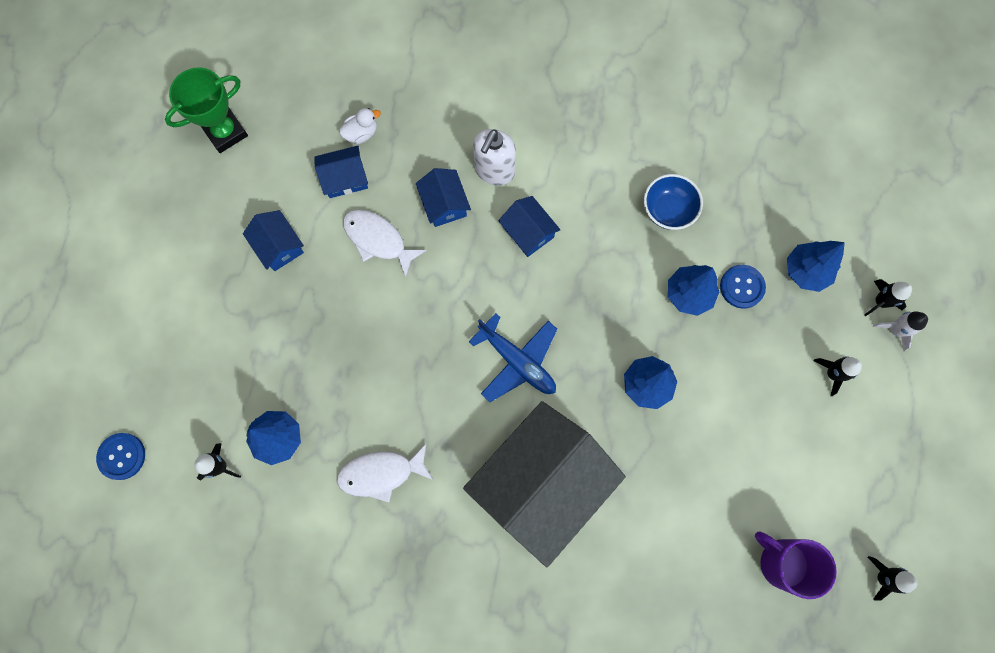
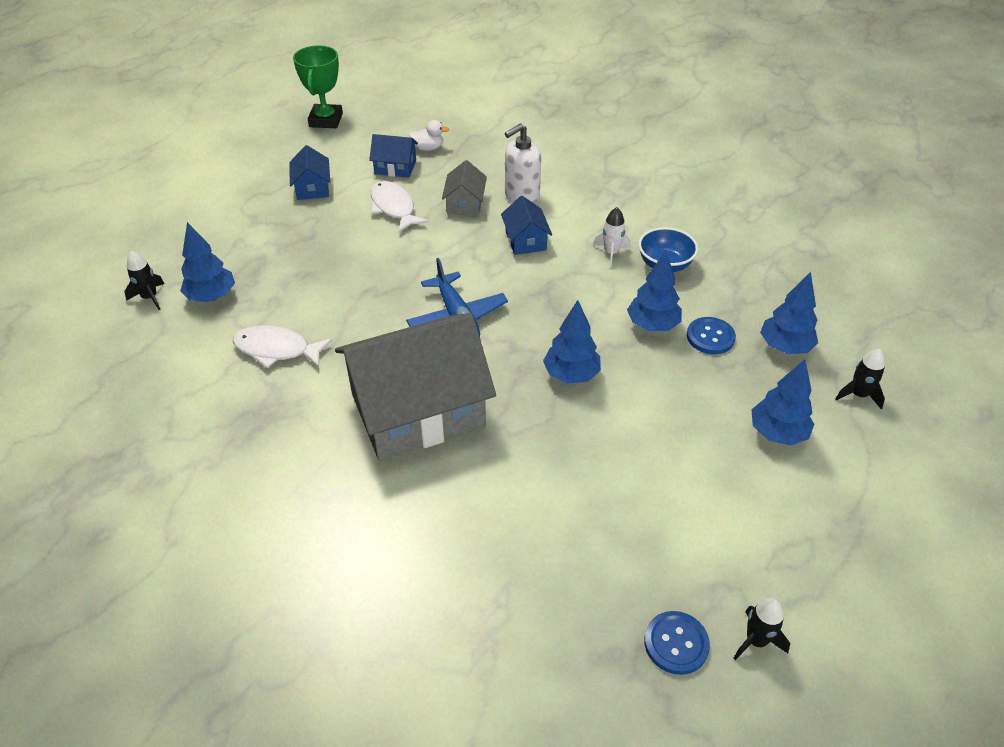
camera: 25 degrees right, 30 degrees down
blue button [96,433,145,480] -> blue button moved to [644,611,710,675]
green trophy [165,67,248,153] -> green trophy turned 75 degrees counterclockwise [293,45,343,128]
blue house [416,168,471,227] -> grey house [442,160,487,216]
purple mug [755,531,837,599] -> none
black rocket [813,356,862,396] -> blue tree [751,359,814,446]
white rocket [873,311,928,351] -> white rocket moved to [593,207,631,267]

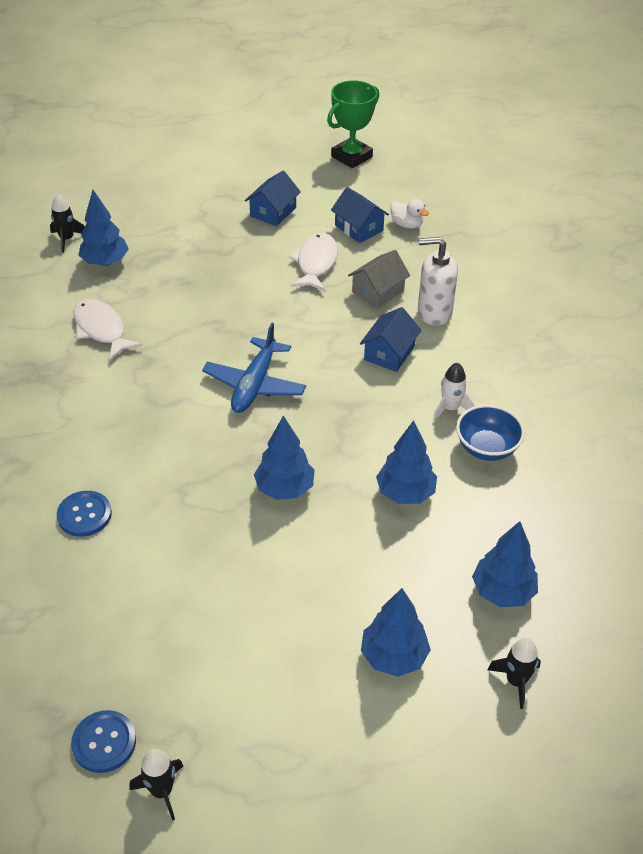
camera: 40 degrees right, 0 degrees up
grey house [335,313,496,461] -> none
blue button [687,317,736,354] -> blue button moved to [57,491,112,537]

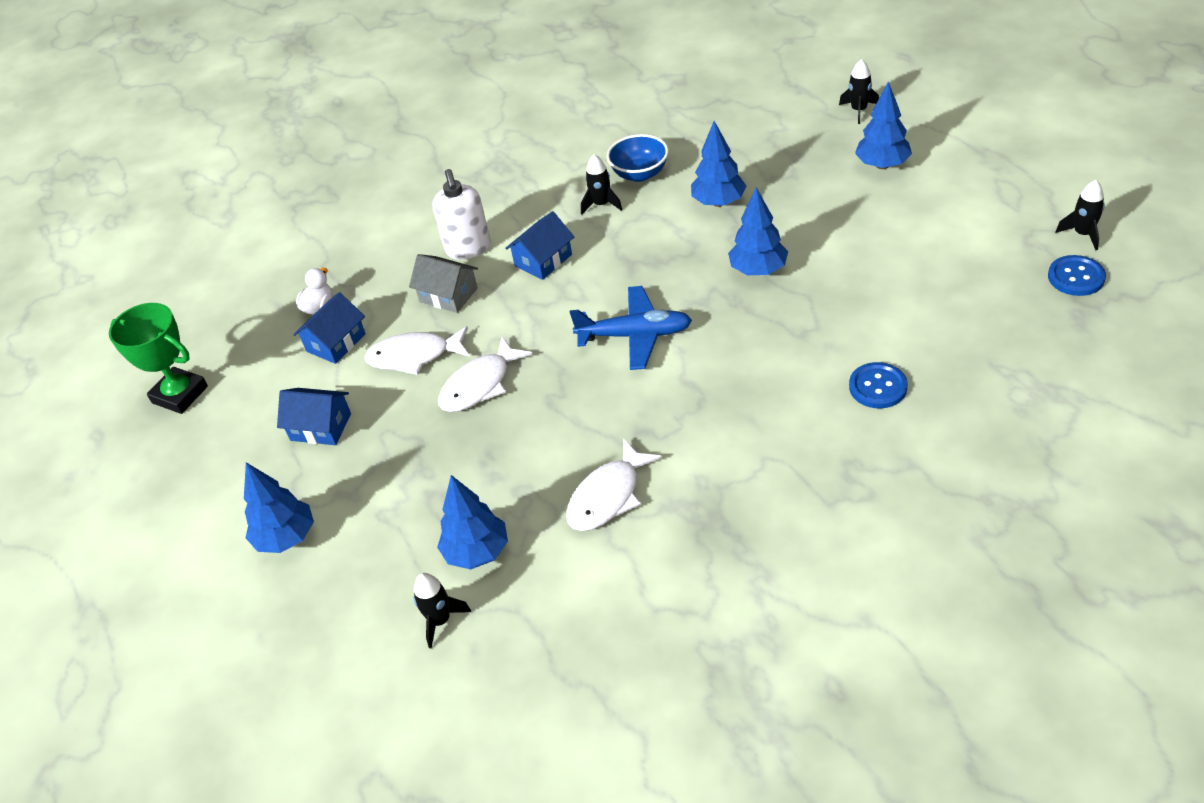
camera: 100 degrees left, 0 degrees up
blue house [360,307,422,372] -> blue house turned 60 degrees counterclockwise [505,211,574,280]
white rocket [433,363,475,421] -> black rocket [581,154,622,214]
blue tree [472,521,538,607] -> blue tree moved to [244,462,314,553]
none -> white fish [438,337,533,412]

